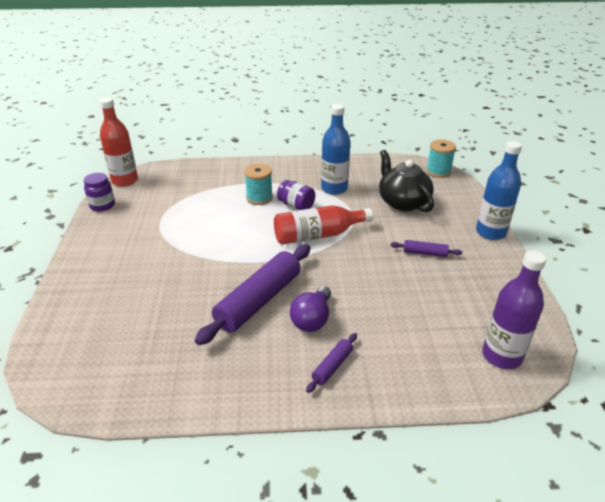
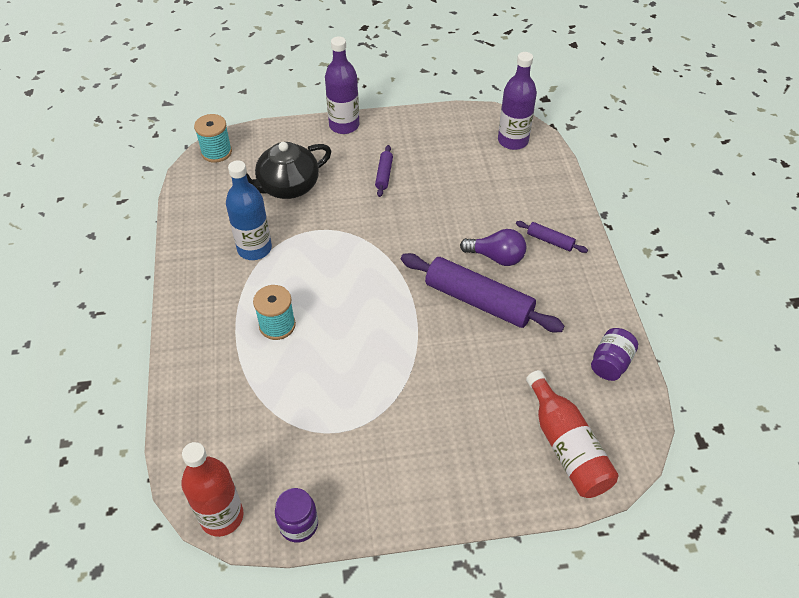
camera: 95 degrees left, 15 degrees up
red bottle [274,205,373,245] -> red bottle moved to [526,370,619,498]
purple jar [277,180,315,210] -> purple jar moved to [591,328,638,381]
blue bottle [476,141,522,240] -> purple bottle [325,36,359,134]

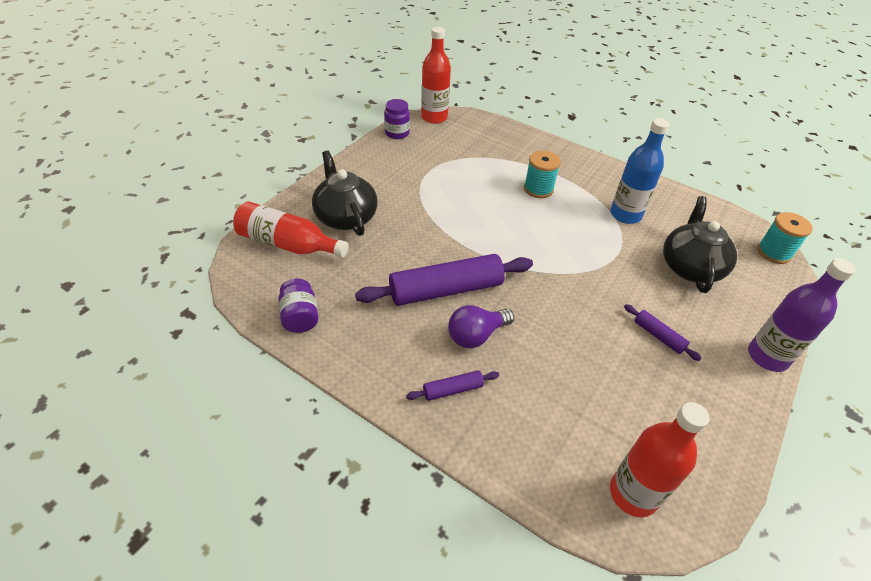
camera: 130 degrees right, 5 degrees down
purple bottle [498,52,537,150] -> red bottle [610,402,709,517]
none -> black teapot [312,150,378,236]

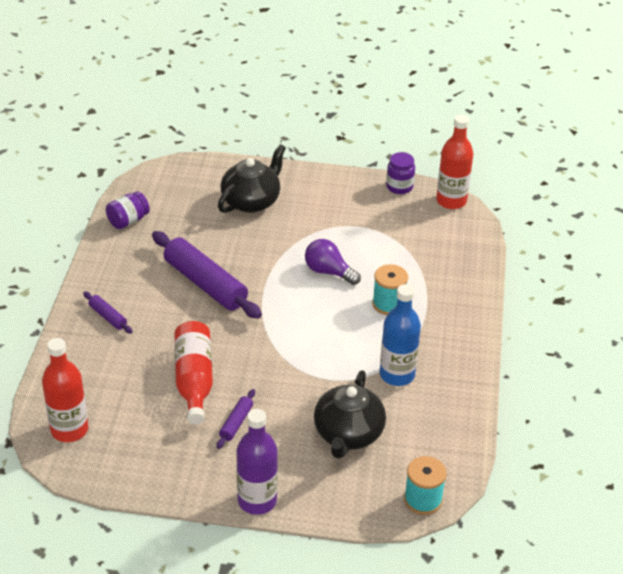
camera: 65 degrees right, 5 degrees down
red bottle [233,201,349,258] -> red bottle moved to [174,321,213,424]
purple light bulb [448,305,514,348] -> purple light bulb moved to [305,239,361,285]
black teapot [663,196,737,293] -> black teapot turned 120 degrees clockwise [314,370,386,459]

